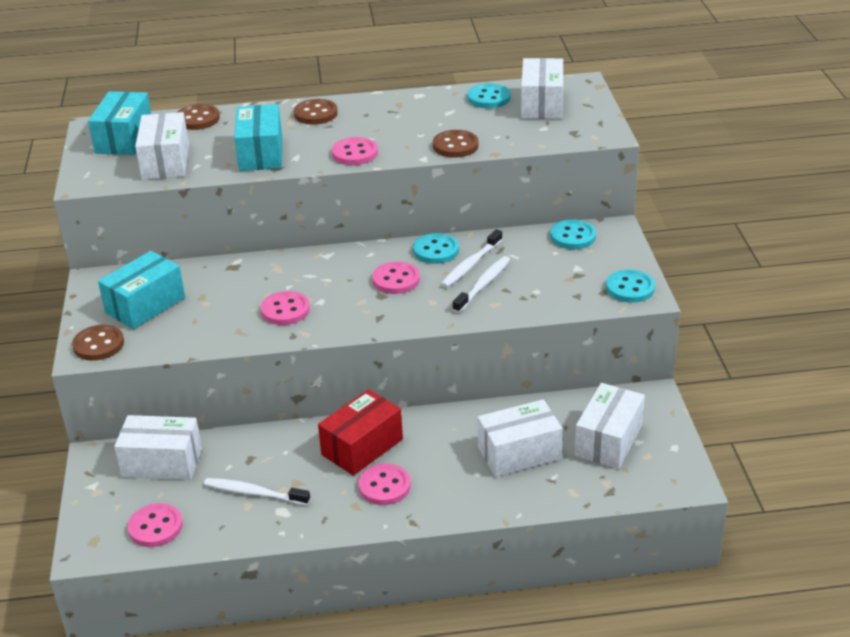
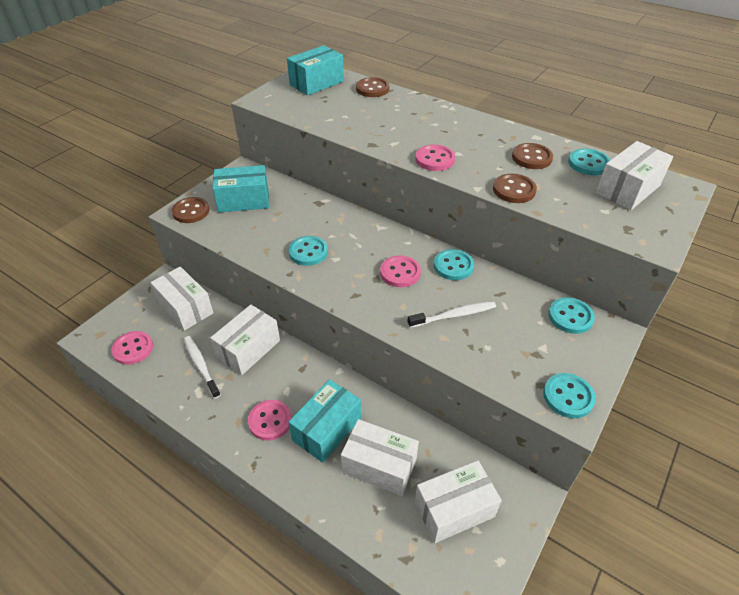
camera: 40 degrees right, 10 degrees up
white box [135,112,189,180] -> white box moved to [210,304,280,375]
turquoise box [234,104,282,171] -> turquoise box moved to [288,379,361,463]
pink button [261,291,310,325] -> turquoise button [289,236,328,266]
brown button [294,99,338,125] -> brown button moved to [512,143,553,169]
red box [318,389,403,476] -> none
white toothbrush [441,229,503,288] -> none

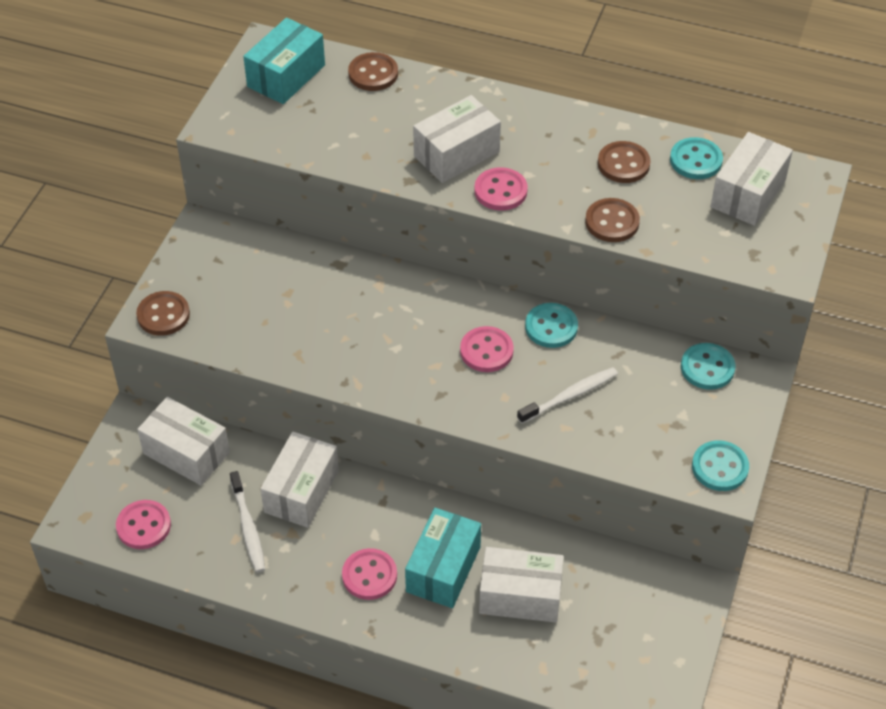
camera: 15 degrees left, 5 degrees up
white toothbrush [184,336,221,399] -> white toothbrush turned 150 degrees counterclockwise [230,471,265,573]
turquoise box [212,165,269,212] -> none
turquoise button [289,236,328,266] -> none
white box [415,460,502,543] -> white box moved to [413,95,501,183]

